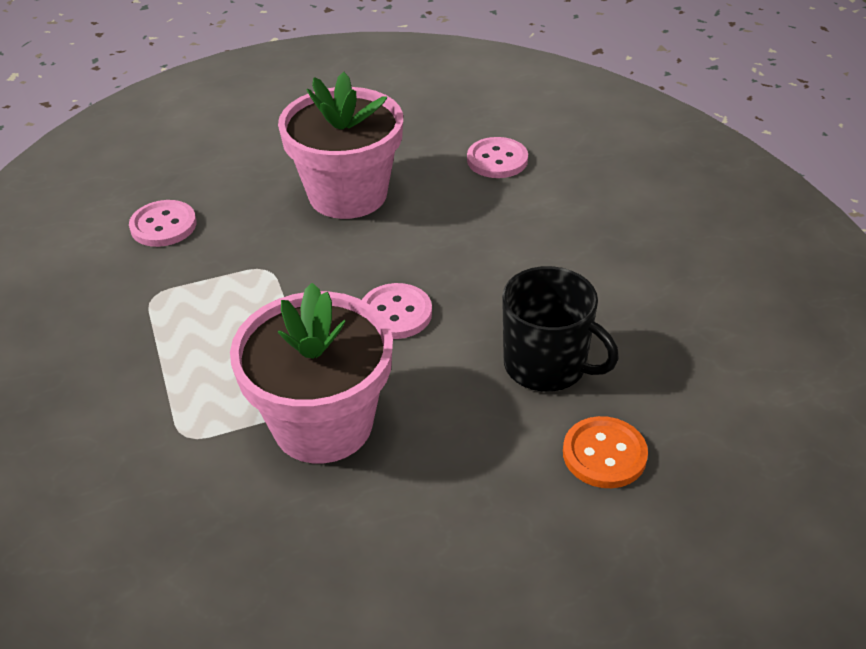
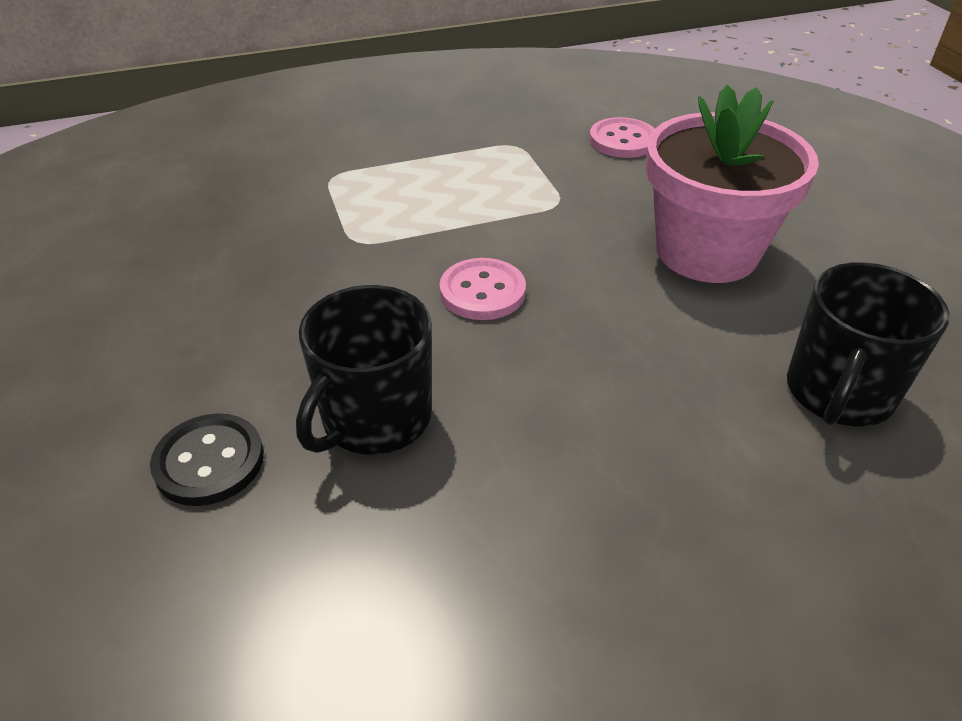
camera: 90 degrees right, 0 degrees up
pink flower pot [230,283,393,463] -> none
pink button [467,137,528,178] -> black mug [787,262,950,426]
orange button [563,416,648,488] -> black button [150,413,264,506]

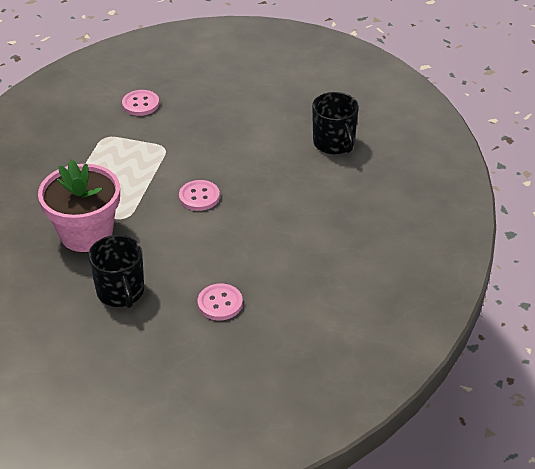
camera: 55 degrees left, 0 degrees up
black button [150,413,264,506] -> pink button [197,284,243,320]
black mug [296,285,432,455] -> black mug moved to [88,235,144,308]
pink flower pot [646,85,819,283] -> pink flower pot moved to [38,160,120,252]

